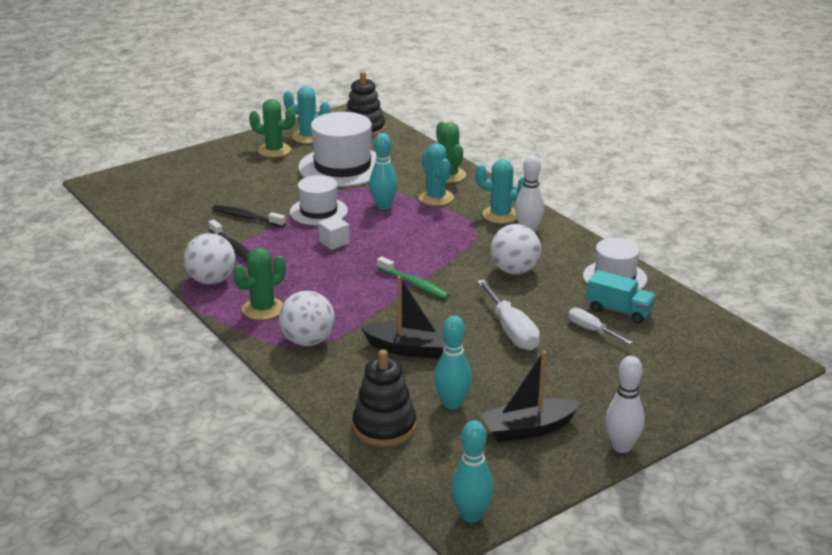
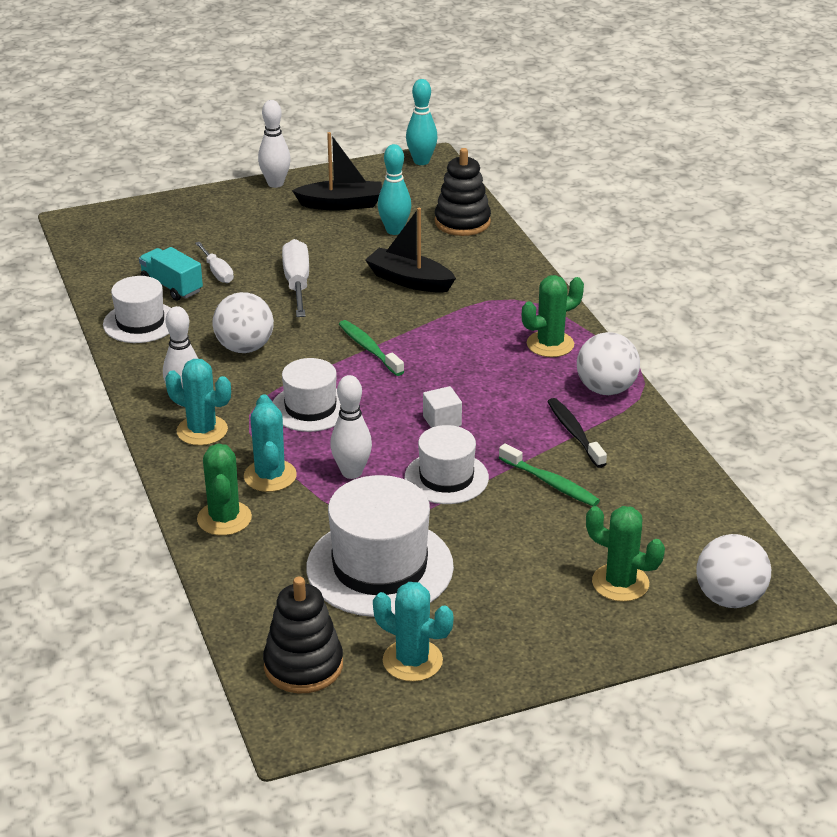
camera: 165 degrees left, 5 degrees up
black toothbrush [212,205,286,227] -> green toothbrush [499,443,600,506]
green cactus [249,99,296,157] -> green cactus moved to [586,506,665,602]
white ball [279,291,335,346] -> white ball moved to [696,534,771,608]
turquoise bowling pin [369,133,398,210] -> white bowling pin [330,375,372,479]
none -> white hat [272,358,341,432]

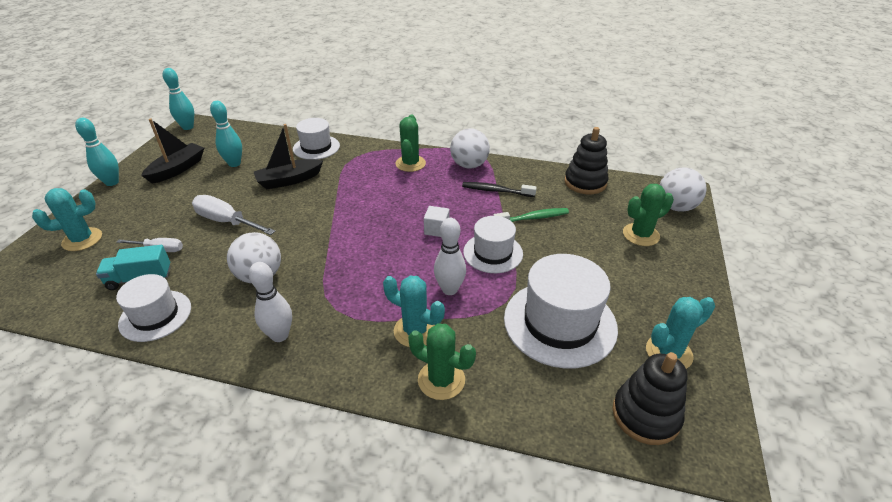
camera: 55 degrees left, 5 degrees up
turquoise cactus [165,359,231,446] -> turquoise cactus moved to [32,188,102,251]
white bowling pin [258,100,291,188] -> turquoise bowling pin [75,118,119,186]
white hat [272,358,341,432] -> white hat moved to [293,118,340,159]
green toothbrush [339,320,404,376] -> none
black stacking toy [435,148,491,236] -> black stacking toy moved to [564,127,609,194]

